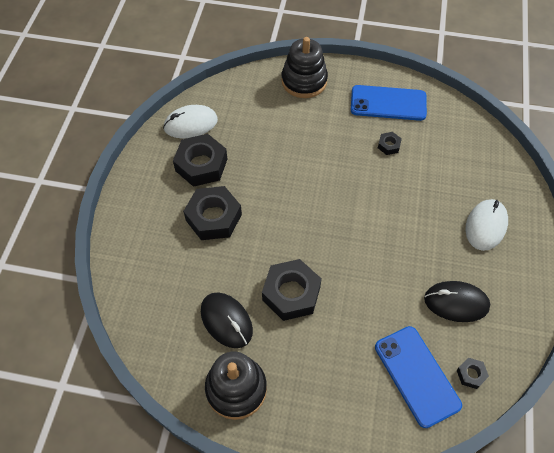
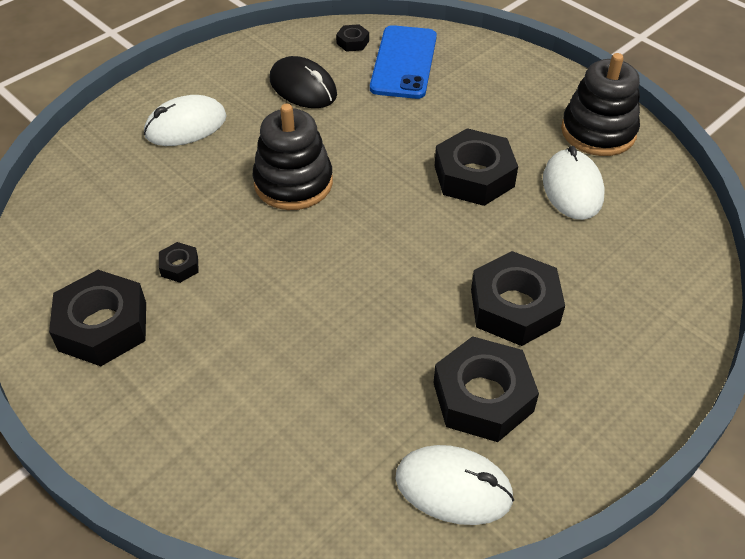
camera: 145 degrees left, 10 degrees down
black mouse [201,292,253,348] -> white mouse [543,146,605,220]
black stacking toy [281,37,328,98] -> black stacking toy moved to [253,104,333,210]
blue phone [351,85,427,121] -> black nut [49,270,146,366]

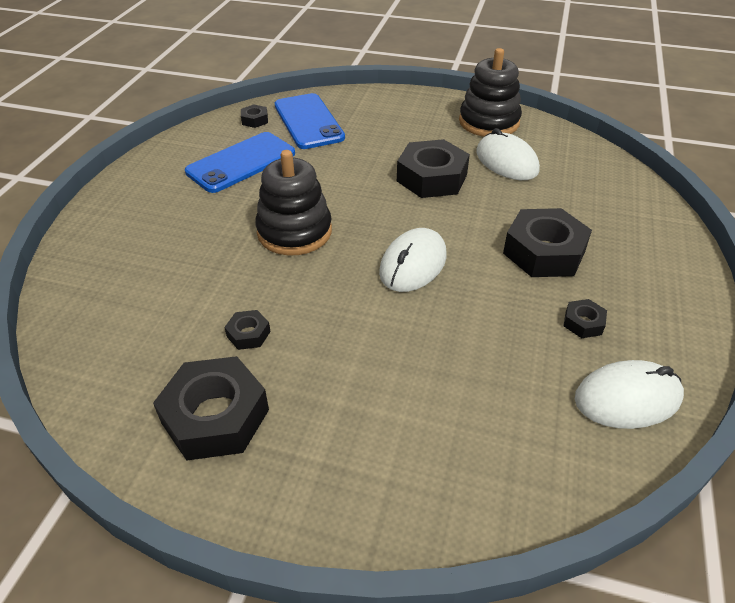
camera: 30 degrees left, 5 degrees down
white mouse [144,95,227,146] -> white mouse moved to [379,228,447,292]
black mouse [270,56,337,108] -> blue phone [185,132,295,193]
black nut [434,336,539,442] -> black nut [564,299,607,338], size x0.46

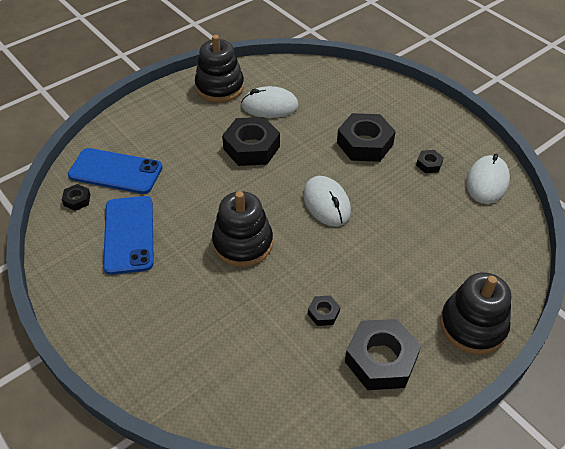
camera: 55 degrees left, 5 degrees up
none -> black stacking toy [440,272,511,355]

